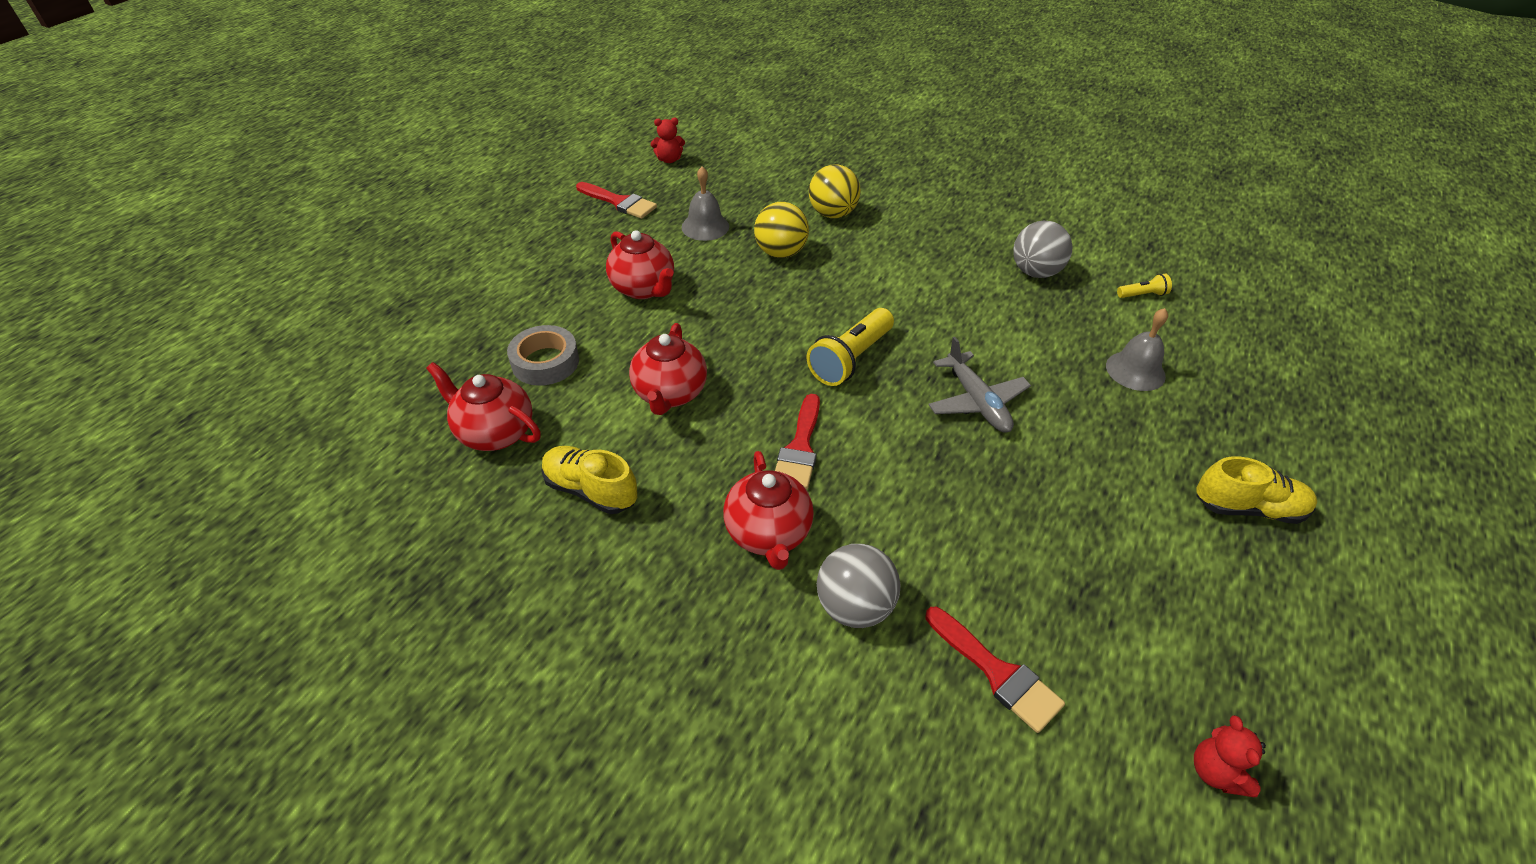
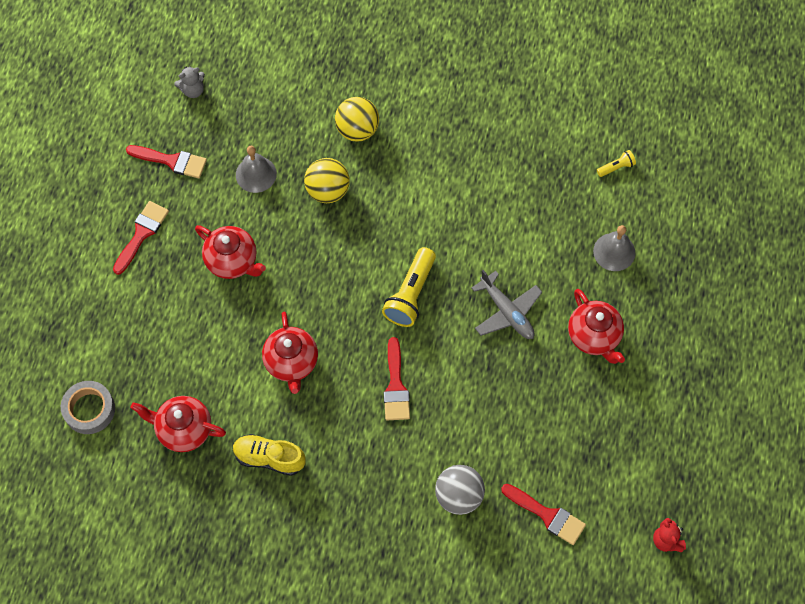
camera: 15 degrees left, 20 degrees up
grey tape [507,325,579,386] -> grey tape moved to [61,381,115,434]
red teddy bear [651,118,685,163] -> grey teddy bear [174,66,205,98]
red teapot [723,451,814,570] -> red teapot moved to [568,289,625,364]
grey ball [1013,221,1072,278] -> none
yellow shoe [1196,457,1317,524] -> none
none -> red brush [113,201,169,275]

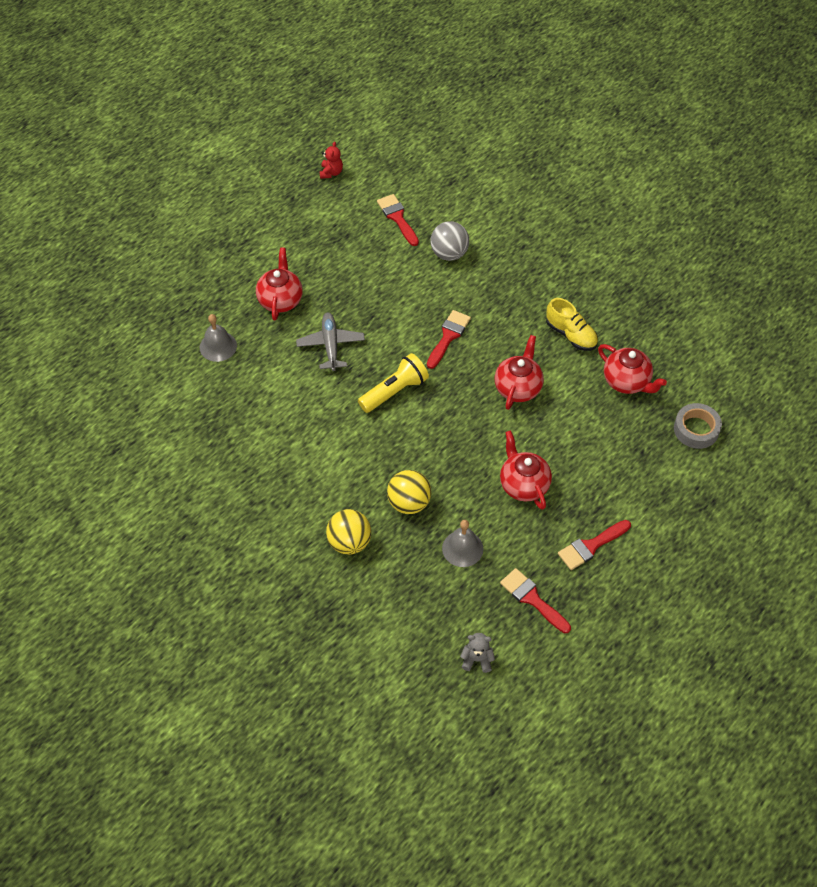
camera: 150 degrees left, 10 degrees down
yellow flashlight [597,150,636,177] -> none

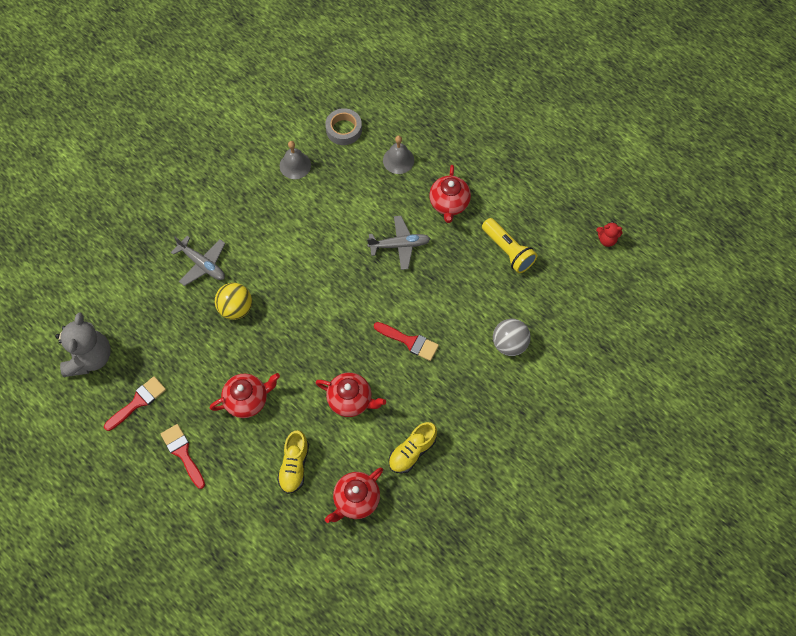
camera: 90 degrees right, 10 degrees up
red teapot [256,247,303,320] -> red teapot turned 90 degrees clockwise [429,165,471,223]
yellow ball [326,509,371,555] -> grey plane [171,236,226,286]
yellow flashlight [358,353,429,413] -> yellow flashlight moved to [482,218,537,273]
red brush [377,194,419,246] -> none
grey bell [442,520,483,567] -> grey bell moved to [280,141,311,179]
grey teddy bear [460,633,495,673] -> grey teddy bear [55,313,111,377], size x2.12
grey tape [674,403,722,449] -> grey tape moved to [325,108,362,145]
none -> yellow shoe [277,430,309,494]

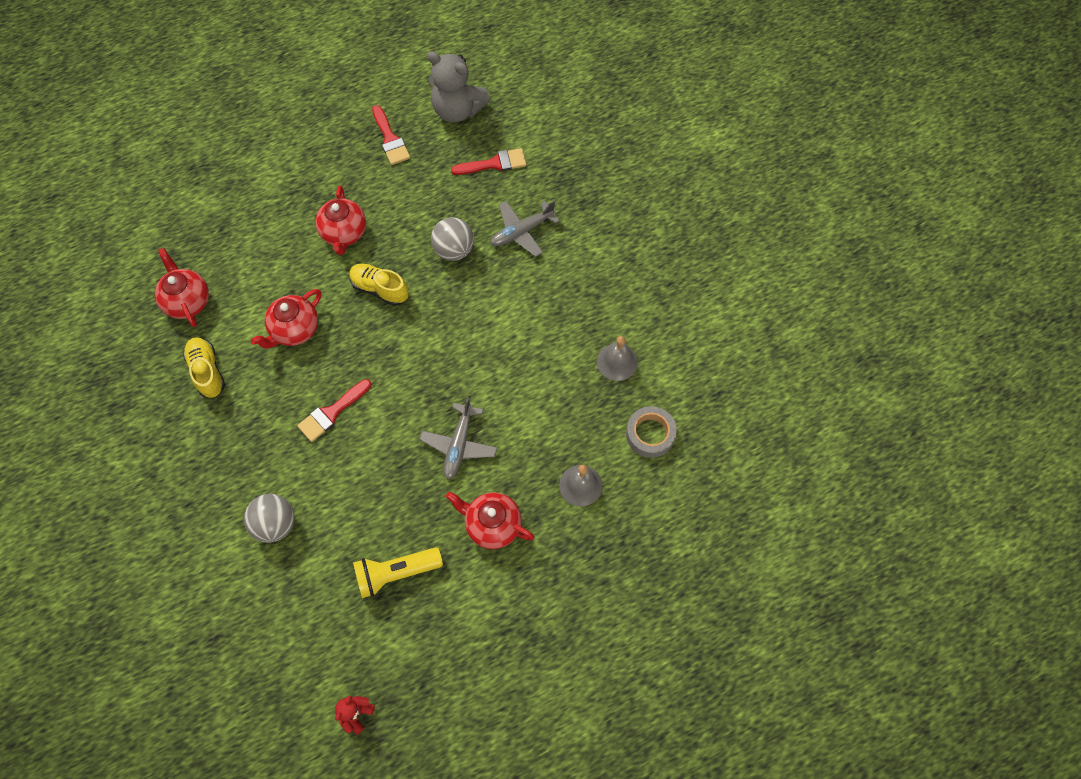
camera: 110 degrees right, 0 degrees up
red brush [161,424,205,489] -> red brush moved to [451,148,526,175]
yellow ball [215,283,252,320] -> grey ball [431,217,474,261]
yellow shoe [277,430,309,494] -> yellow shoe moved to [349,264,409,306]

